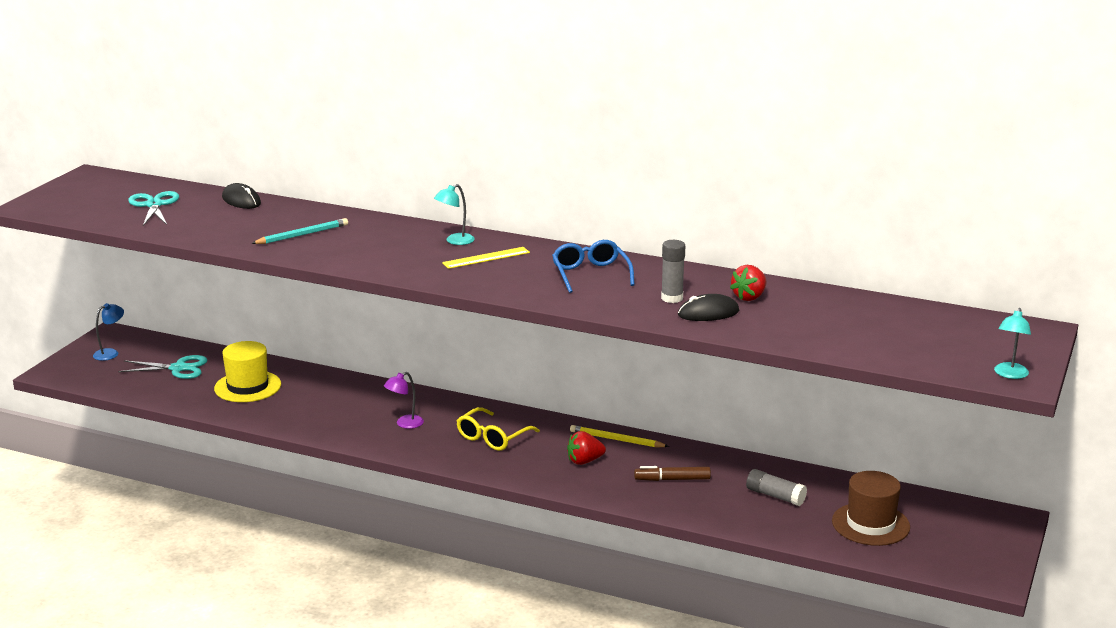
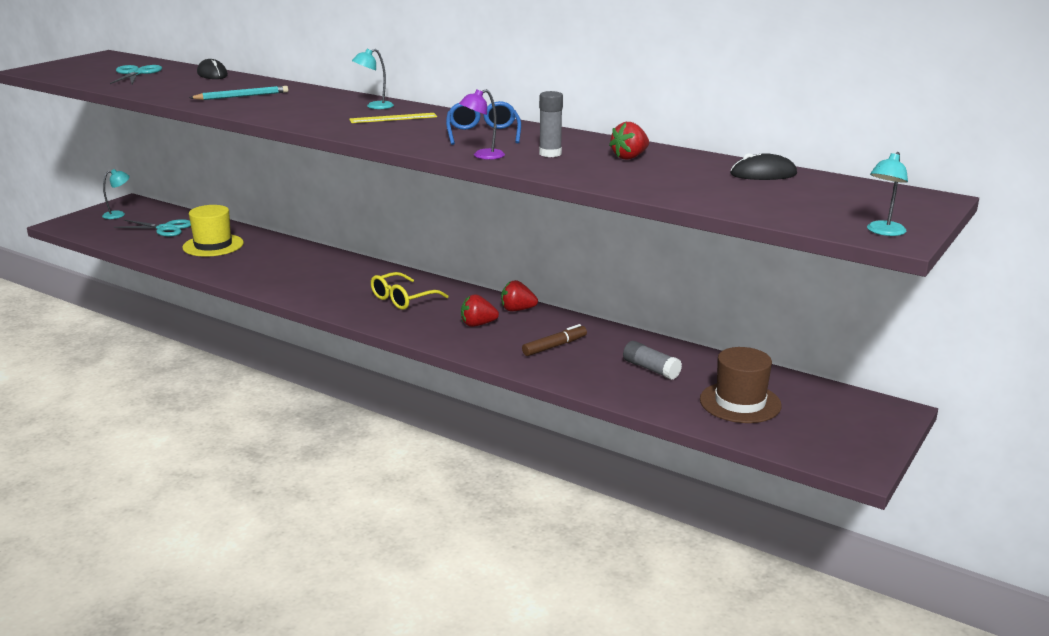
camera: 10 degrees right, 0 degrees up
blue lamp [93,303,124,361] -> turquoise lamp [102,169,130,219]
purple lamp [384,372,424,429] -> purple lamp moved to [459,89,505,160]
yellow pencil [570,425,669,448] -> red strawberry [501,280,538,311]
brown marker [634,466,711,481] -> brown marker turned 135 degrees clockwise [522,324,587,356]
black mouse [678,294,739,321] -> black mouse moved to [730,153,797,180]

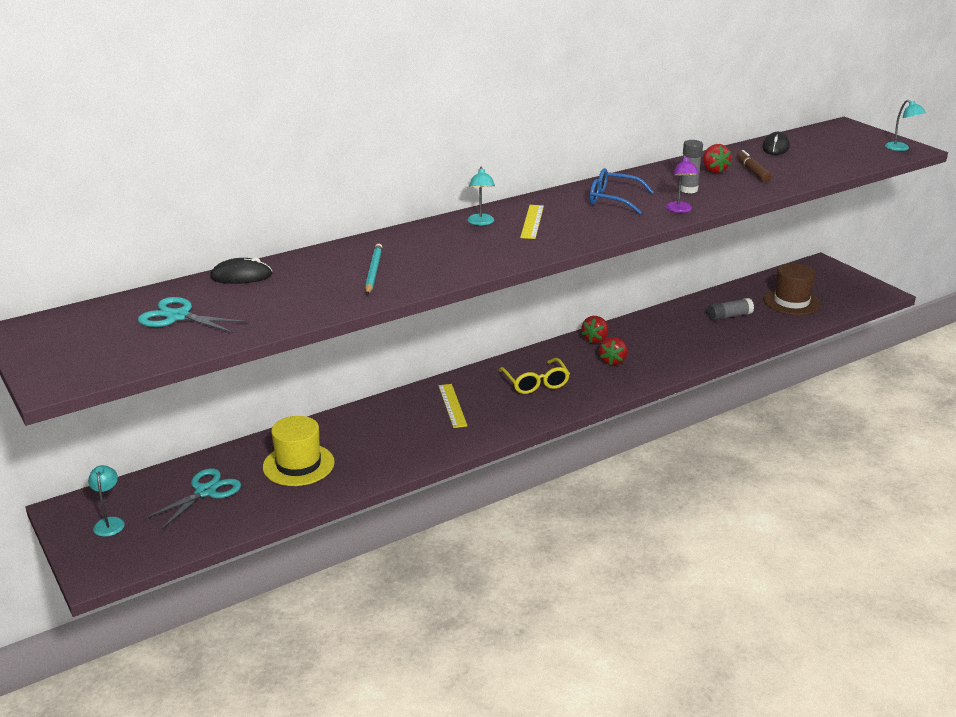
camera: 65 degrees left, 5 degrees up
brown marker [522,324,587,356] -> brown marker moved to [736,150,771,182]
none -> yellow ruler [438,384,468,428]

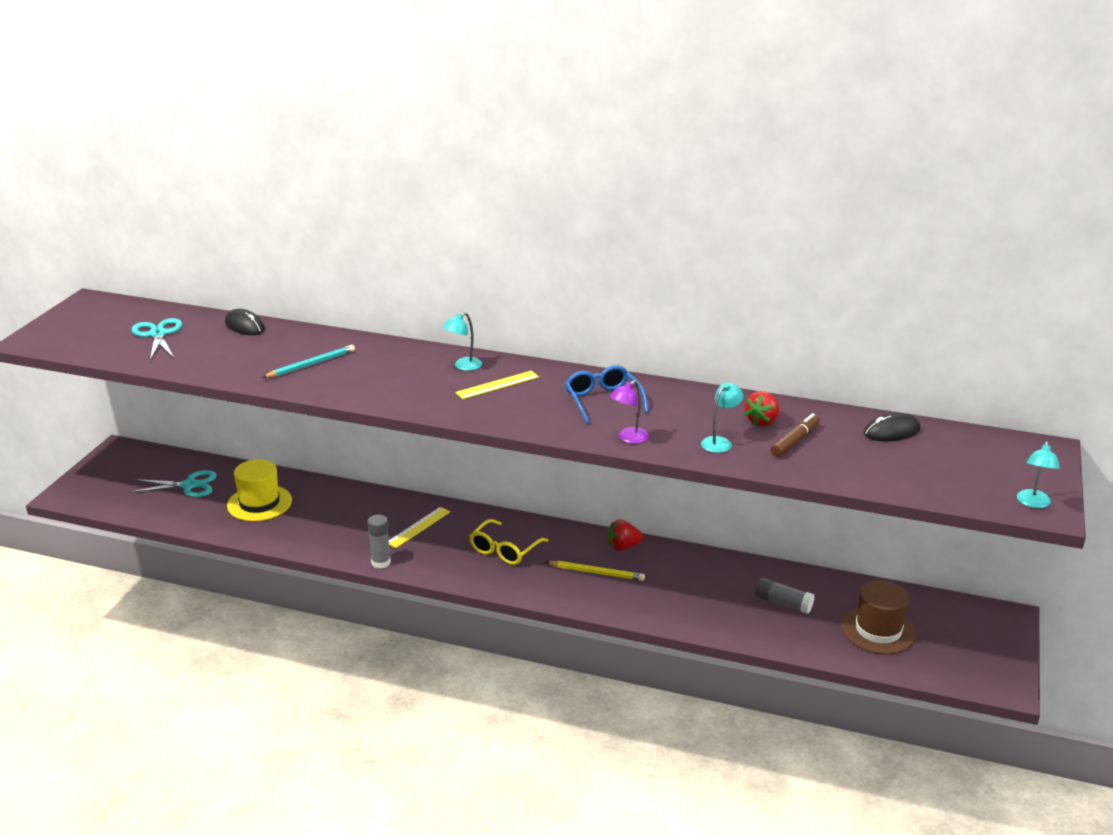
camera: 50 degrees right, 0 degrees up
turquoise lamp [88,465,125,537] -> turquoise lamp moved to [701,383,743,453]
red strawberry [599,337,628,365] -> yellow pencil [546,561,645,581]
grey glue stick [681,140,703,193] -> grey glue stick moved to [367,515,391,568]

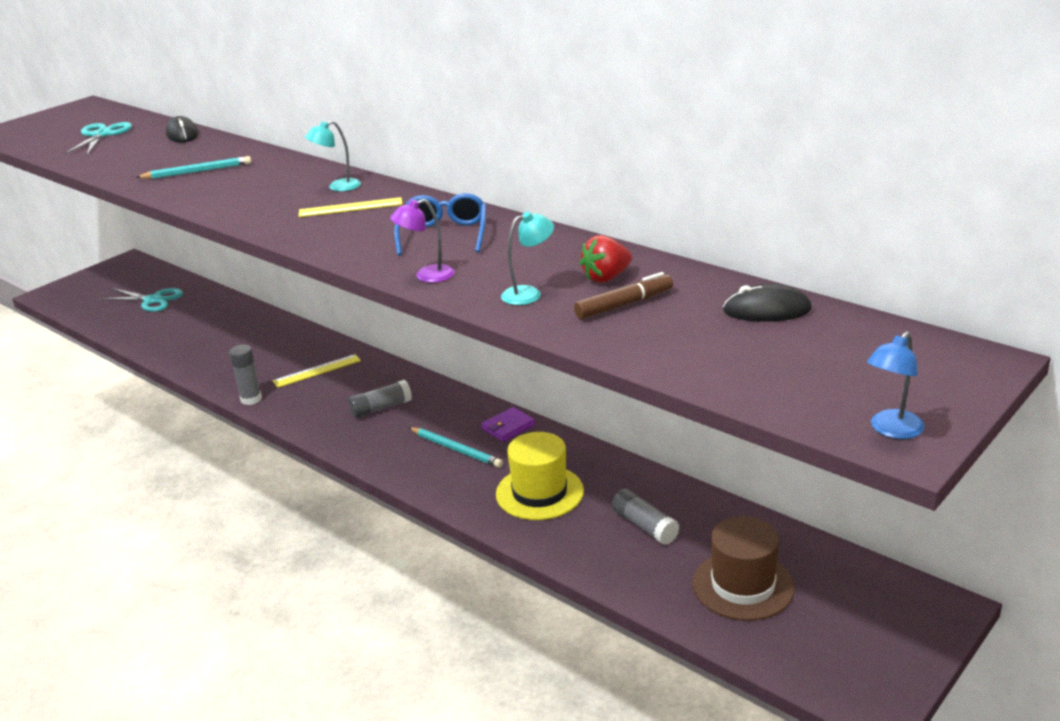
camera: 25 degrees right, 0 degrees up
yellow hat [227,459,292,521] -> yellow hat moved to [496,432,584,520]
yellow glasses [469,519,548,565] -> grey glue stick [348,380,412,418]
yellow pencil [546,561,645,581] -> turquoise pencil [408,427,503,468]
red strawberry [607,519,643,551] -> purple wallet [481,407,535,442]
turquoise lamp [1017,441,1060,508] -> blue lamp [867,331,925,439]

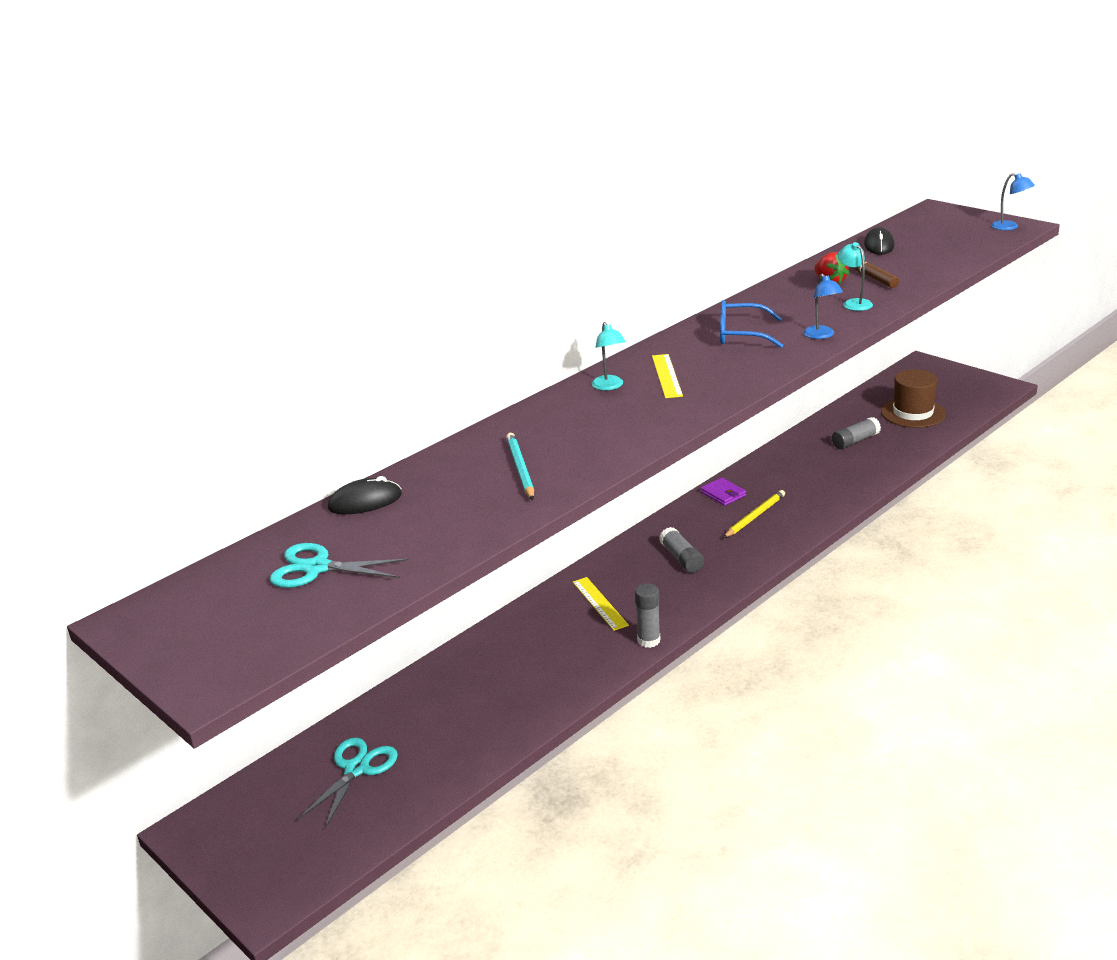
camera: 85 degrees left, 0 degrees up
purple lamp [390,199,455,283] -> blue lamp [804,273,843,339]
turquoise pencil [408,427,503,468] -> yellow pencil [723,490,785,538]
yellow hat [496,432,584,520] -> none

